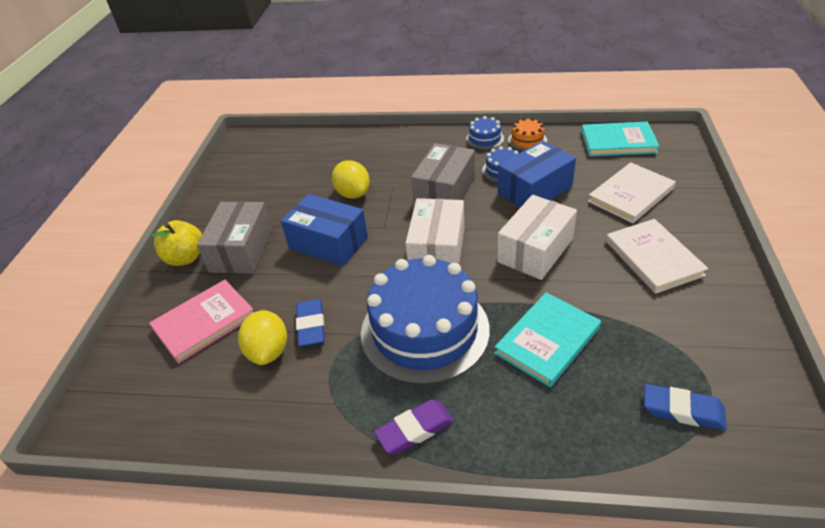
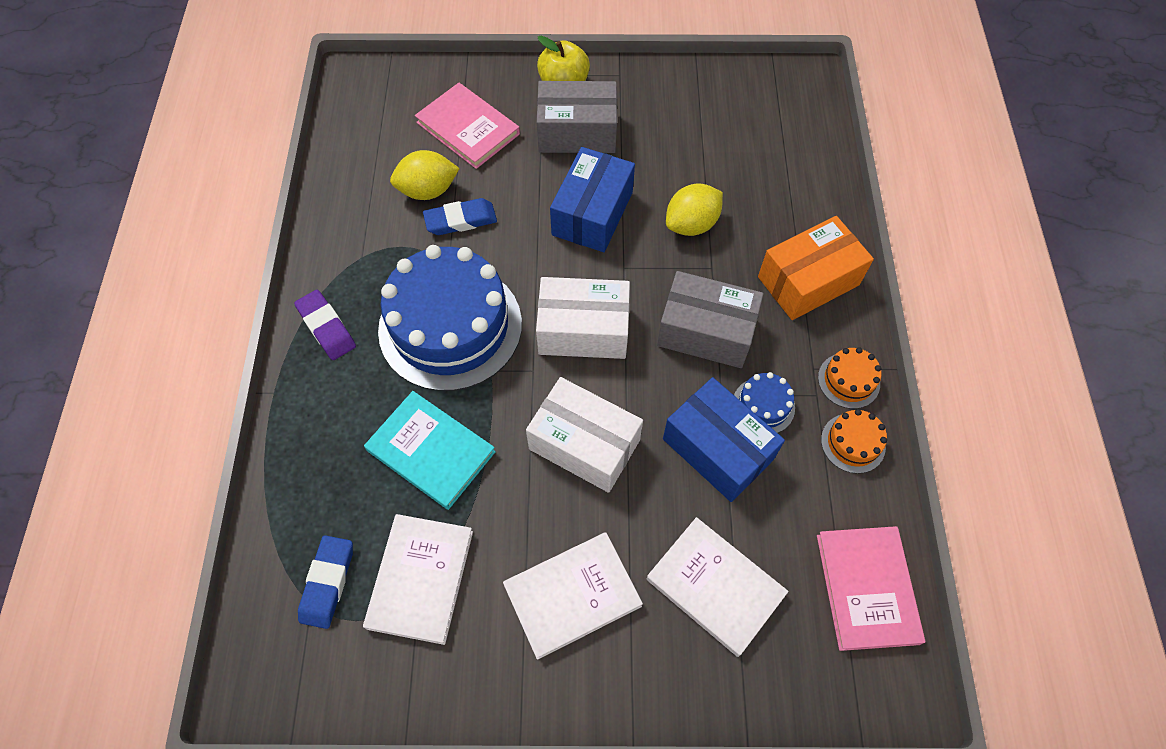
camera: 80 degrees right, 20 degrees up
blue cake [466,116,504,150] -> orange cake [818,347,882,409]
turquoise book [581,121,660,156] -> pink book [817,526,925,651]
none -> white book [363,514,473,645]
none -> orange box [758,216,874,320]

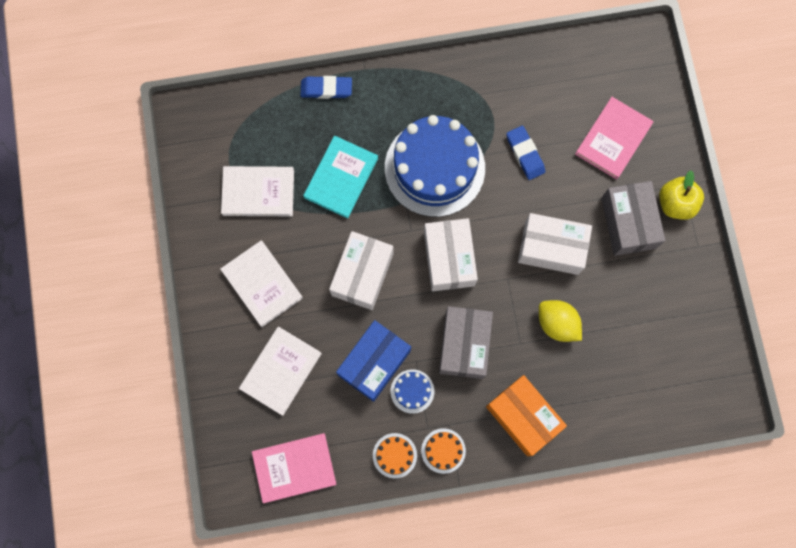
camera: 80 degrees right, 15 degrees up
purple eraser [294,290,356,360] -> none
blue eraser [298,535,353,629] -> blue eraser moved to [301,76,352,99]
yellow lemon [390,150,460,200] -> none
blue box [550,147,635,252] -> white box [518,213,592,275]

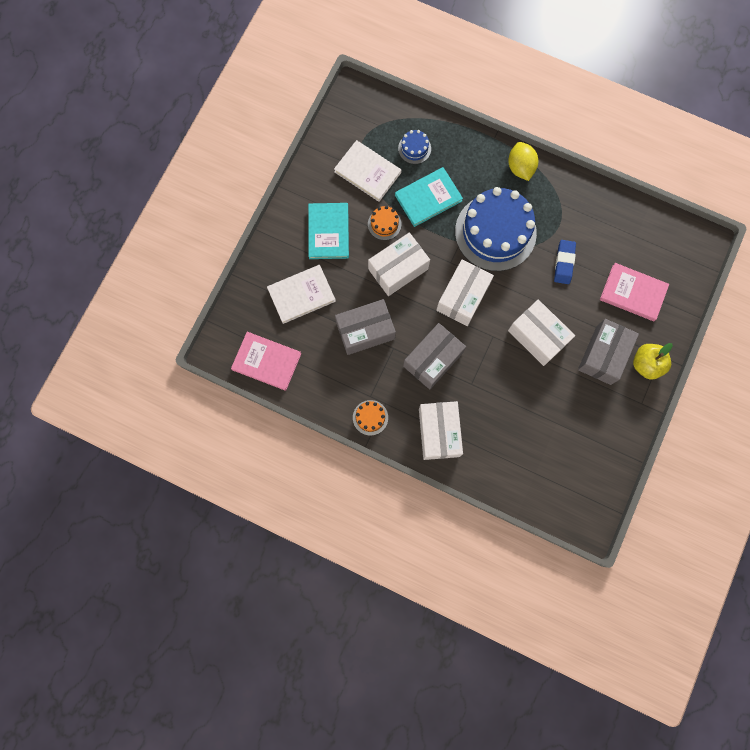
camera: 35 degrees right, 0 degrees up
white book [220,241,303,327] -> turquoise book [308,203,349,259]
blue eraser [301,76,352,99] -> none
blue box [336,320,411,402] -> grey box [335,299,396,355]
orange cake [373,433,417,478] -> orange cake moved to [368,206,402,240]
blue cake [391,369,434,414] -> blue cake moved to [398,130,431,164]
orange box [486,375,567,456] -> white box [419,401,463,460]
yellow lemon [539,300,582,342] -> yellow lemon moved to [508,142,538,181]
pink book [575,97,653,179] -> pink book turned 45 degrees clockwise [600,263,669,321]

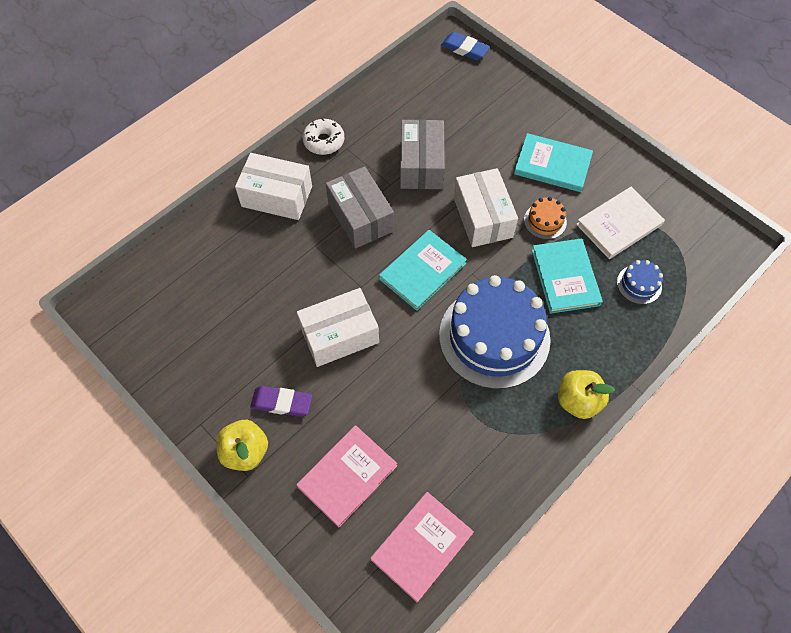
camera: 110 degrees right, 15 degrees down
pink book [231,332,301,391] -> pink book moved to [370,492,474,602]
white book [267,265,336,324] -> none
orange cake [353,400,388,436] -> white donut [302,118,344,155]
white box [436,260,494,326] -> turquoise book [379,230,467,311]
yellow lemon [508,142,538,181] -> yellow apple [558,370,615,419]
blue eraser [554,240,576,284] -> blue eraser moved to [441,32,490,60]
grey box [578,319,639,385] -> purple eraser [250,386,312,417]

